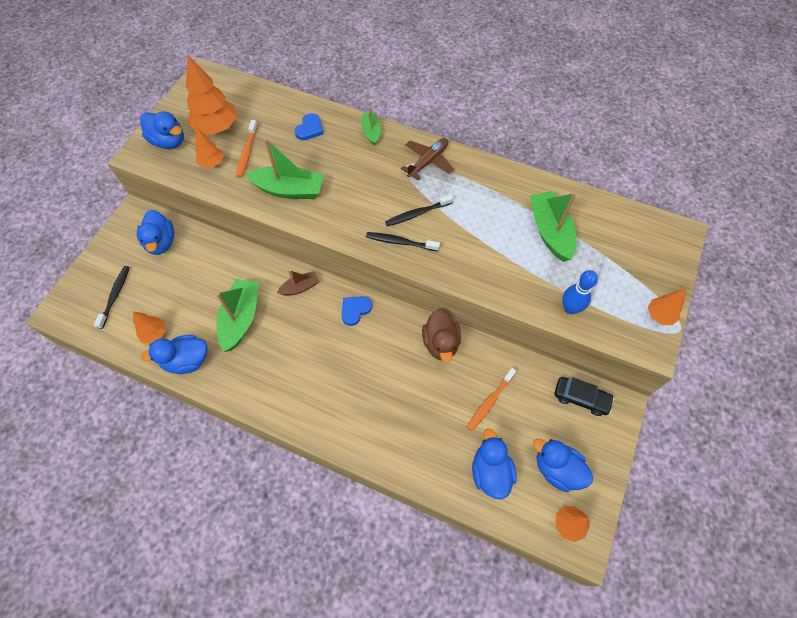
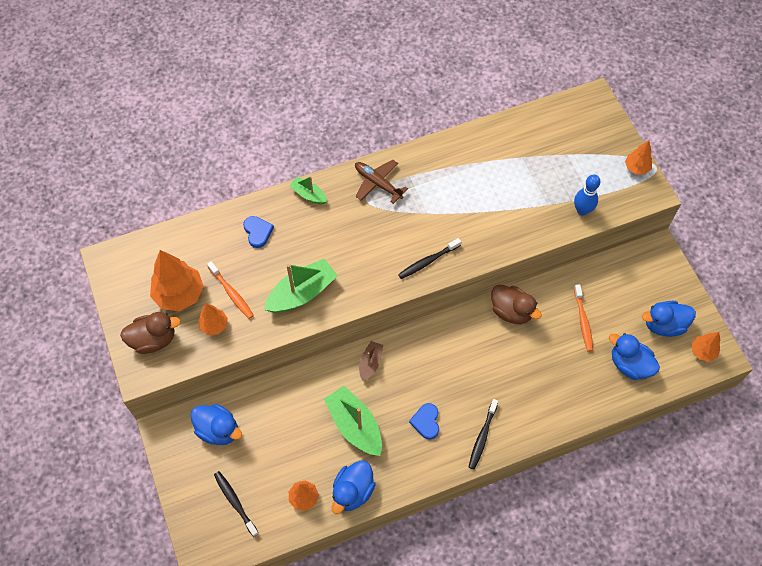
camera: 45 degrees left, 0 degrees up
blue duck [140,111,184,149] -> brown duck [120,312,181,354]
blue heart [341,296,372,326] -> blue heart moved to [409,403,439,440]
black toothbrush [385,195,453,227] -> black toothbrush moved to [469,399,498,469]
brown plane [401,138,454,181] -> brown plane turned 45 degrees counterclockwise [355,160,408,204]
green boat [530,191,577,262] -> none
black car [554,377,614,416] -> none

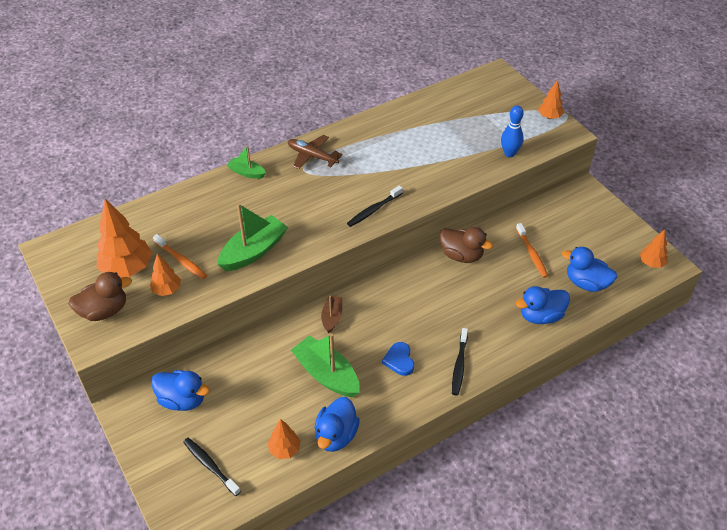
camera: 10 degrees left, 15 degrees down
blue heart [243,216,274,248] -> none
blue duck [642,301,696,337] -> blue duck moved to [516,286,570,324]

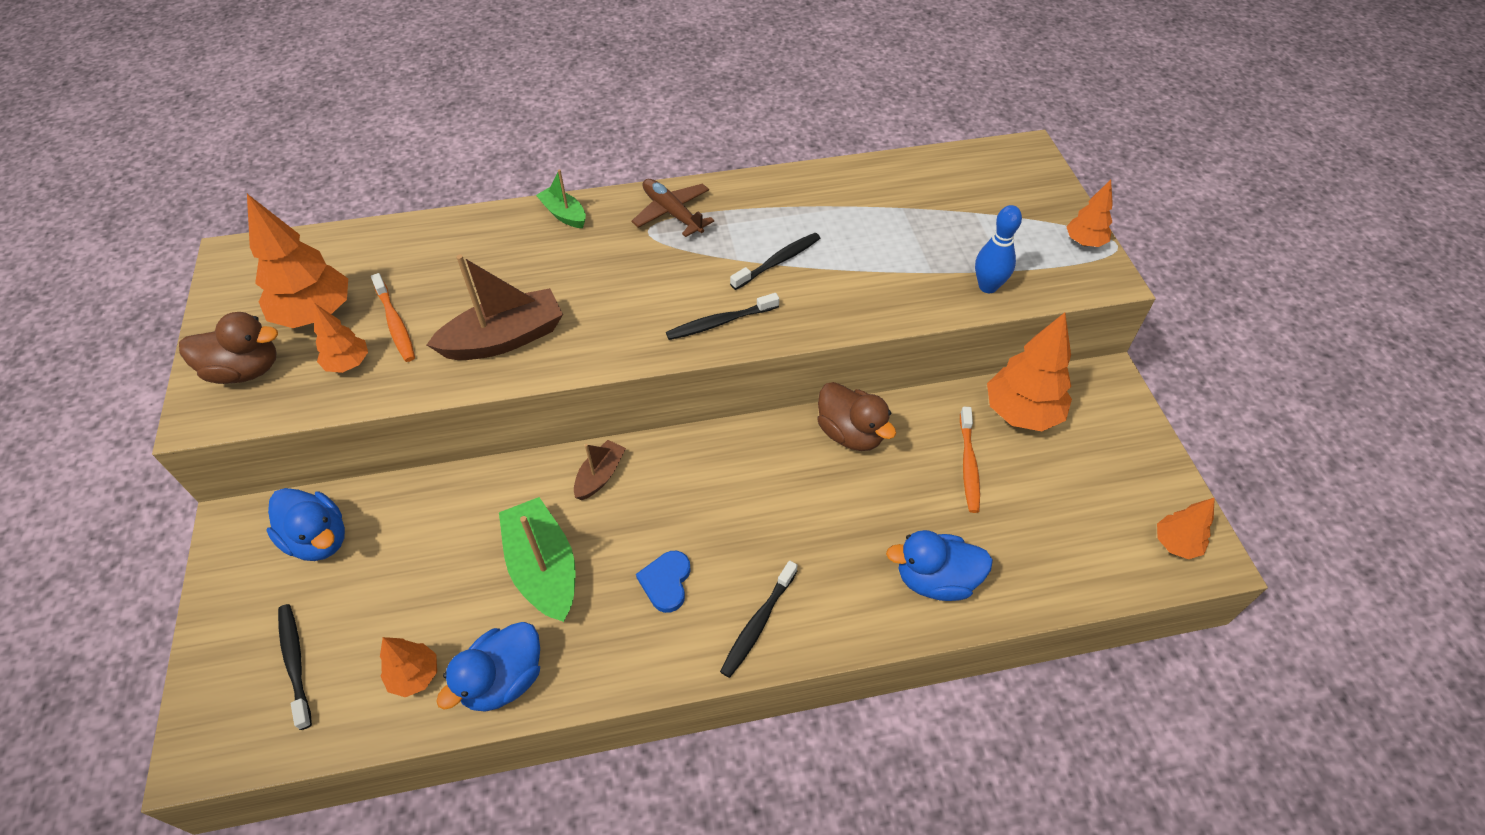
camera: 20 degrees right, 5 degrees up
green boat [217,203,288,271] -> brown boat [427,255,563,360]
blue duck [562,247,617,292] -> none
none -> black toothbrush [730,233,820,290]
none -> orange tree [987,312,1072,431]

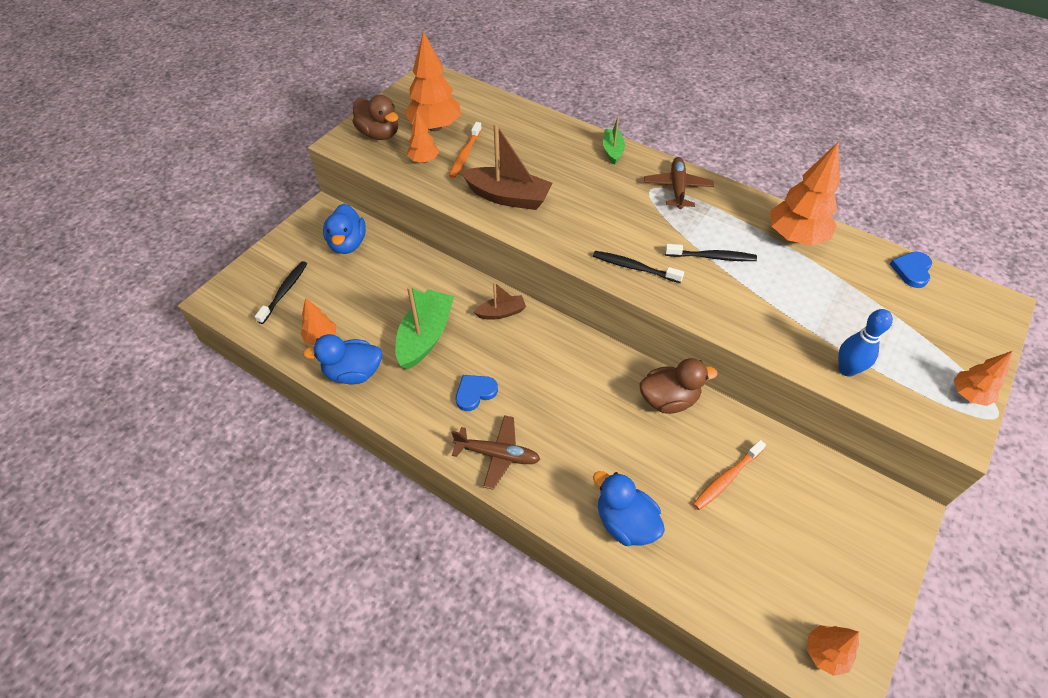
camera: 45 degrees right, 0 degrees up
black toothbrush [720,561,798,678] -> brown plane [452,415,540,490]
brown duck [817,382,896,451] -> brown duck turned 105 degrees counterclockwise [640,358,717,414]
orange tree [987,312,1072,431] -> orange tree moved to [770,142,840,246]
none -> blue heart [890,252,932,288]

